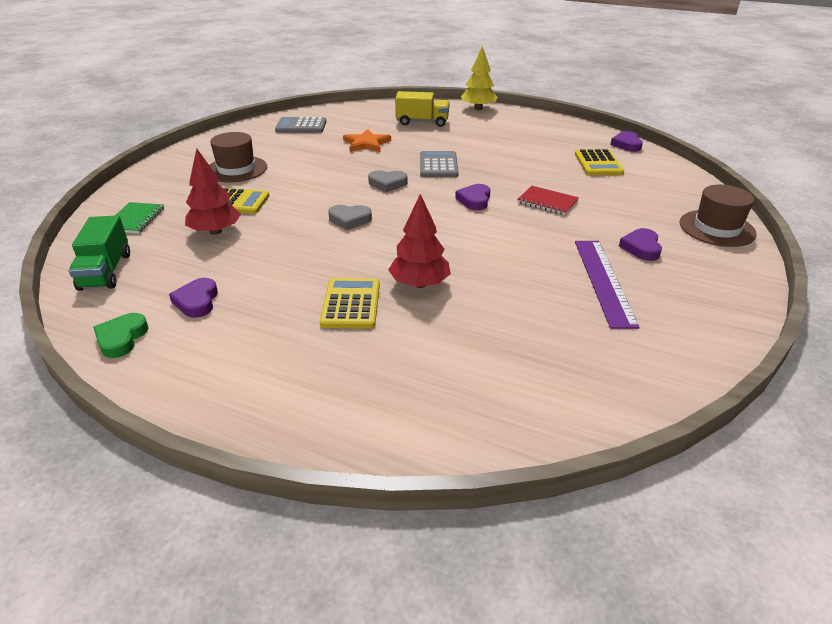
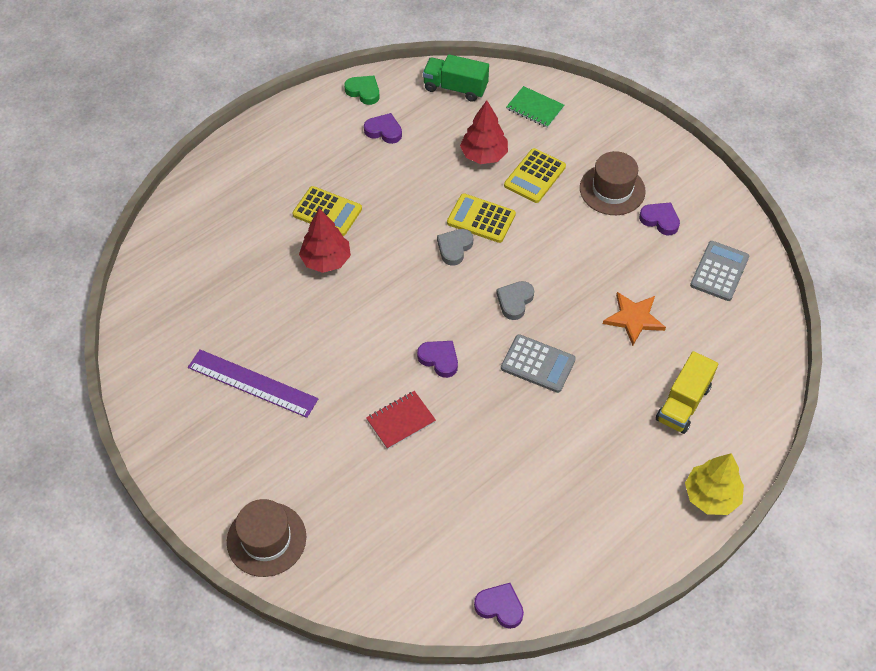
camera: 115 degrees right, 20 degrees up
yellow calculator [575,149,624,175] -> yellow calculator moved to [447,193,516,243]
purple heart [619,228,662,261] -> purple heart moved to [639,202,680,235]

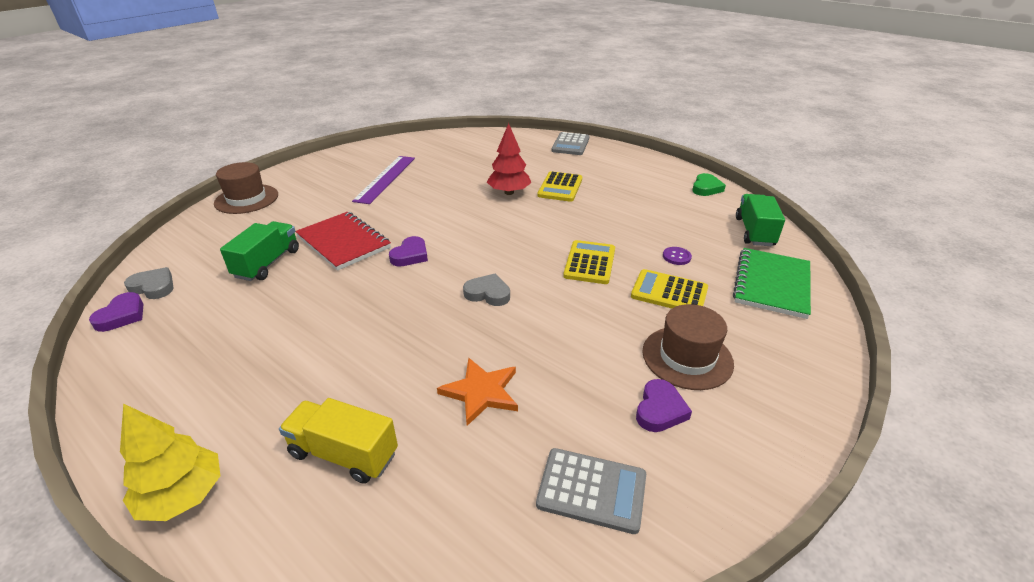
camera: 80 degrees right, 20 degrees down
purple heart [364,113,402,144] -> none
red notebook [366,391,436,449] -> red notebook [296,212,391,271], size x1.61
grey heart [437,229,473,266] -> grey heart moved to [124,267,173,299]
red tree [460,100,508,164] -> purple button [663,247,692,265]
grey calculator [501,334,576,393] -> grey calculator moved to [551,132,589,155]
green notebook [506,86,564,128] -> green notebook [733,248,811,319], size x1.61
none -> green truck [220,221,299,281]

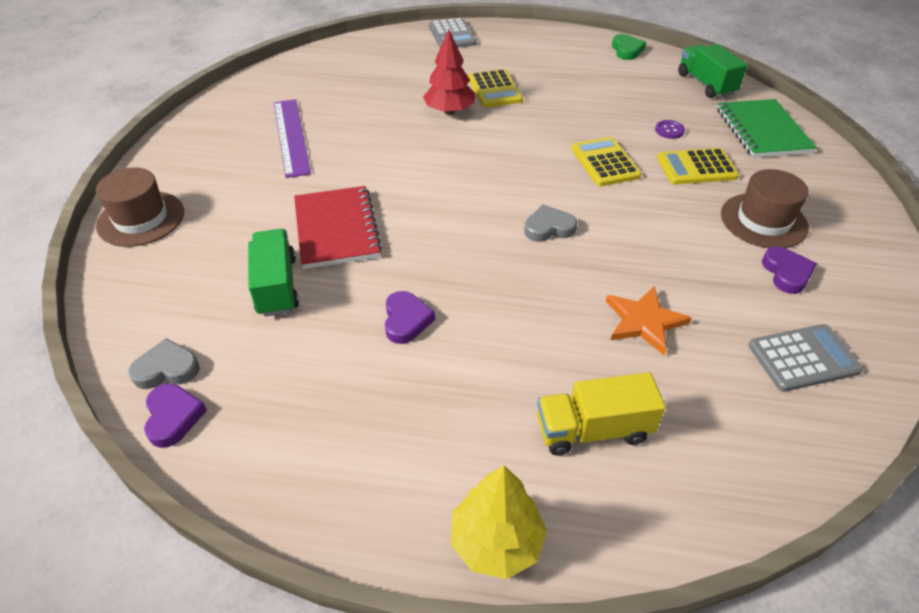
camera: 30 degrees left, 10 degrees up
red notebook [296,212,391,271] -> red notebook turned 60 degrees clockwise [294,186,382,269]
purple heart [389,236,428,266] -> purple heart moved to [385,291,435,344]

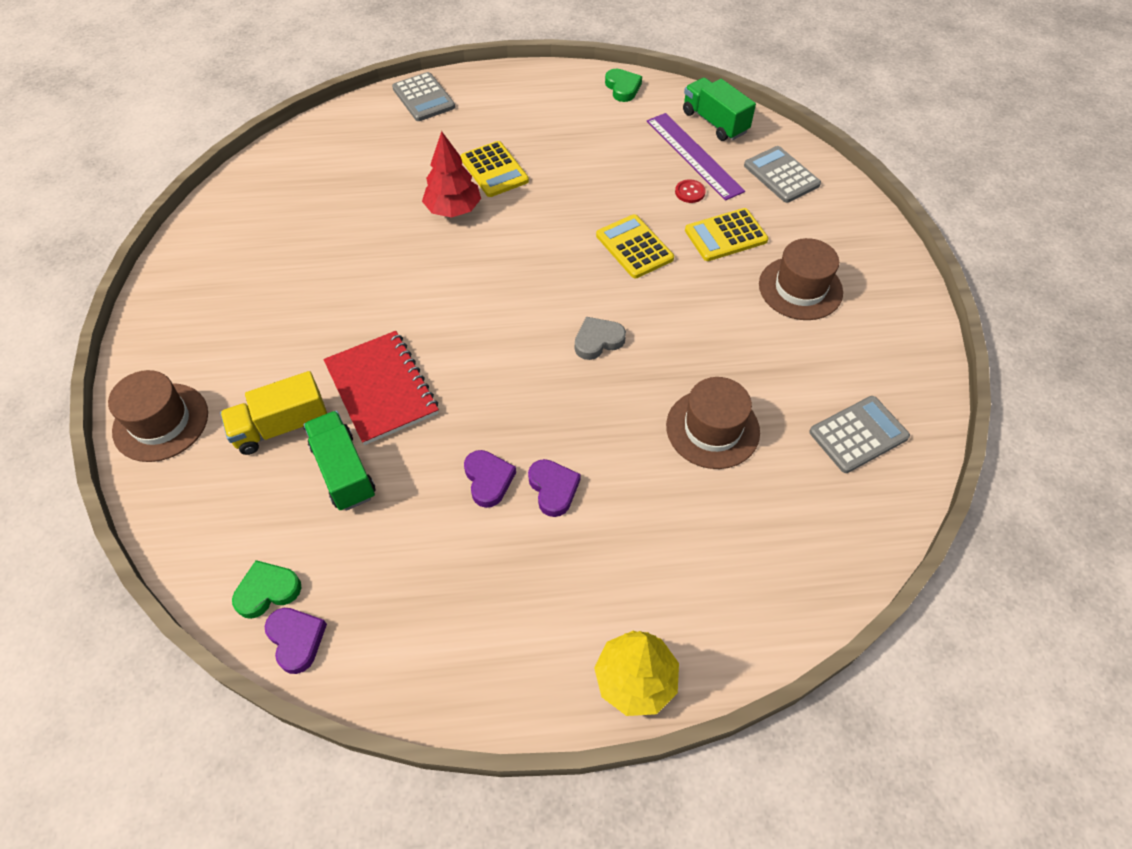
camera: 15 degrees left, 10 degrees up
grey heart [128,338,200,389] -> green heart [232,560,302,619]
purple ruler [274,99,311,178] -> purple ruler moved to [647,113,745,201]
yellow truck [537,372,666,456] -> yellow truck moved to [220,371,327,455]
orange star [606,286,691,356] -> brown hat [666,377,760,469]
purple button [655,120,685,139] -> red button [675,179,706,203]
green notebook [717,99,817,158] -> grey calculator [744,146,821,203]
purple heart [762,247,817,294] -> purple heart moved to [528,459,581,517]

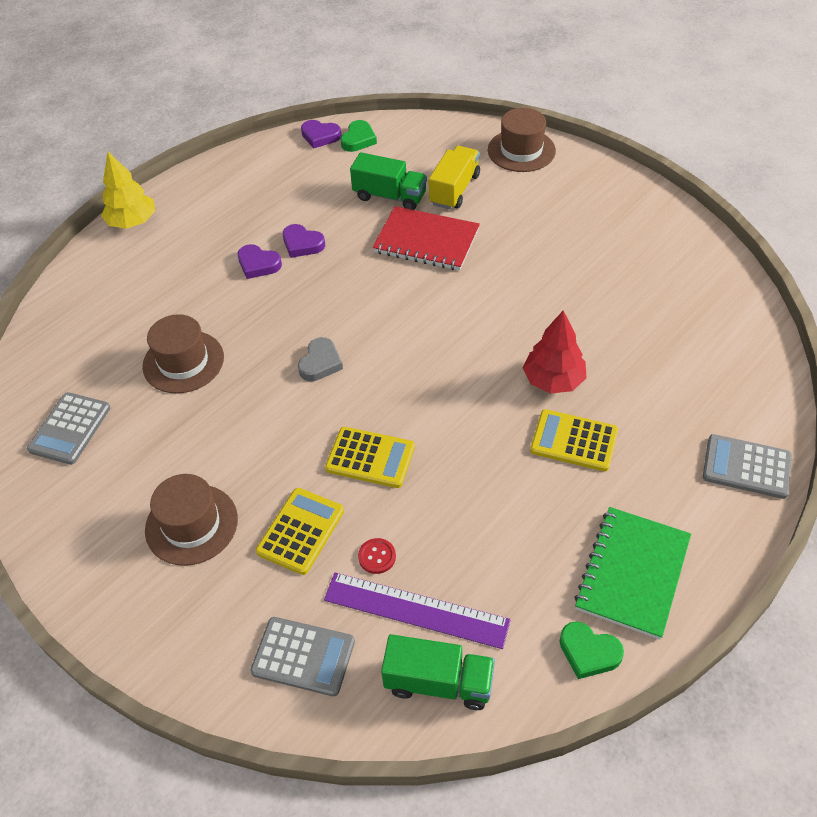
camera: 140 degrees right, 5 degrees down
none -> green notebook [574,507,691,640]

